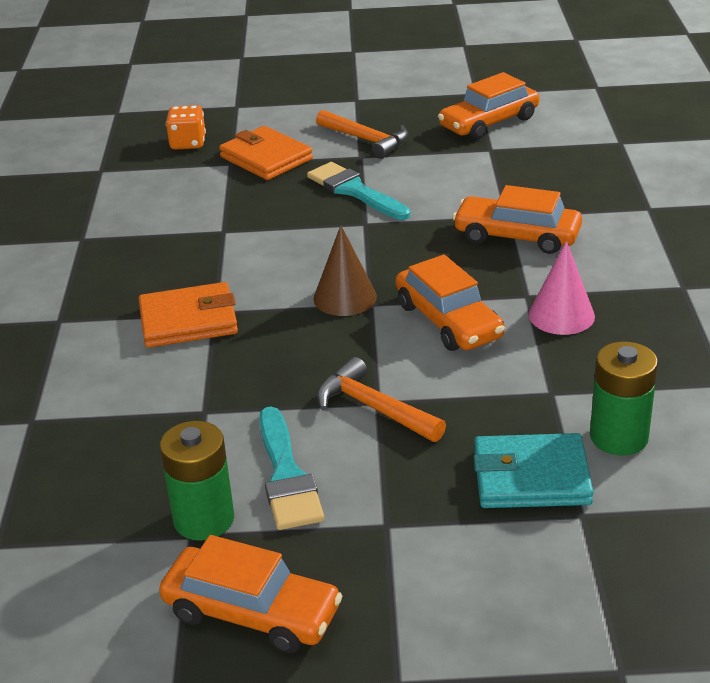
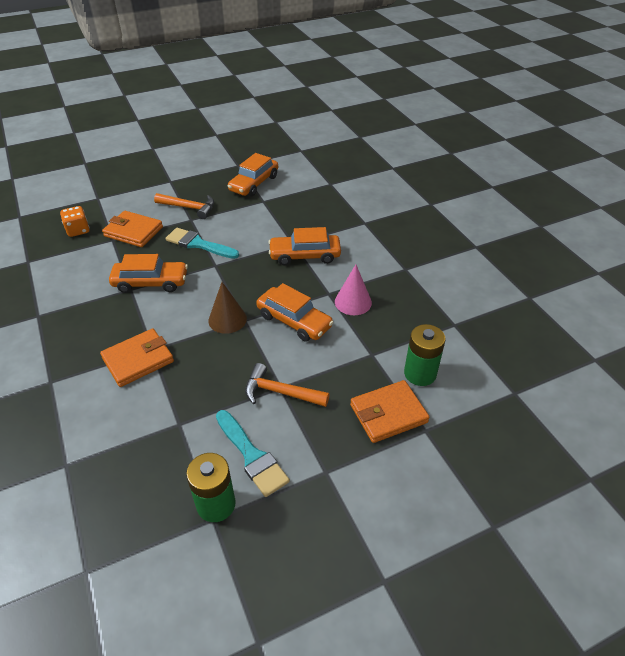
camera: 25 degrees left, 10 degrees up
orange car [159,535,343,653] -> orange car moved to [109,254,188,293]
turquoise wallet [473,433,594,508] -> orange wallet [350,380,430,443]

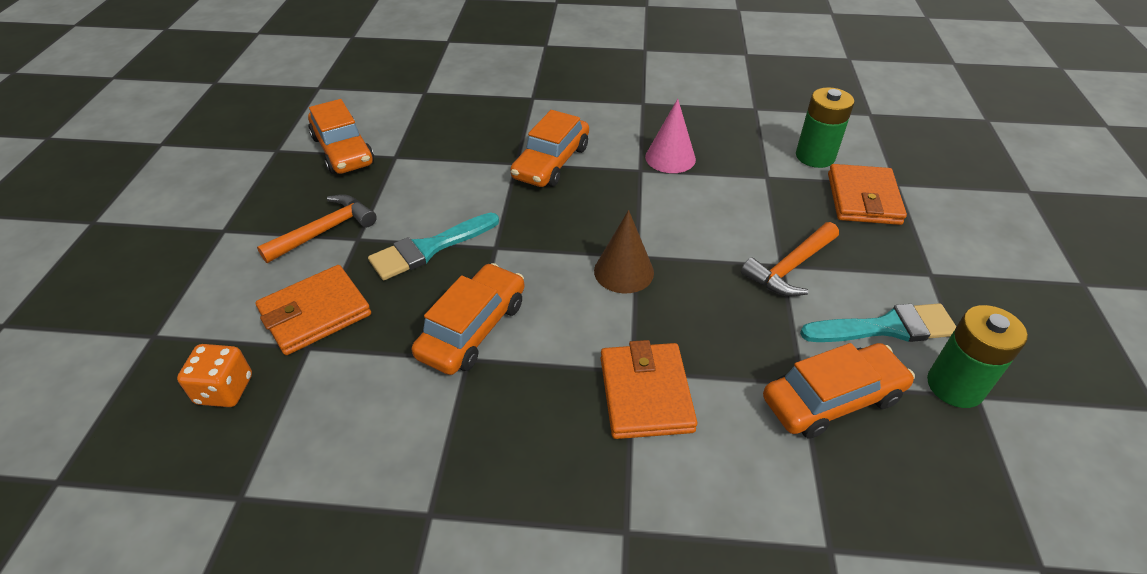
camera: 60 degrees left, 0 degrees up
orange car [256,283,334,341] -> orange car moved to [763,343,915,439]

